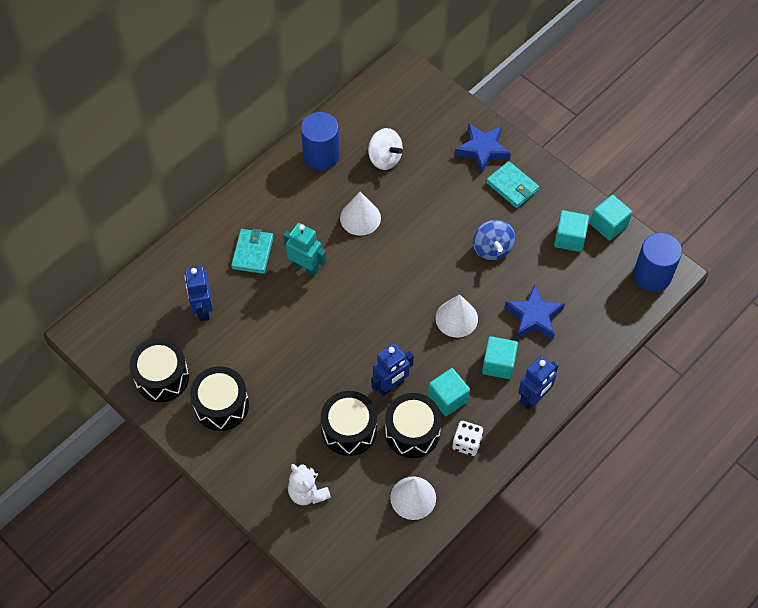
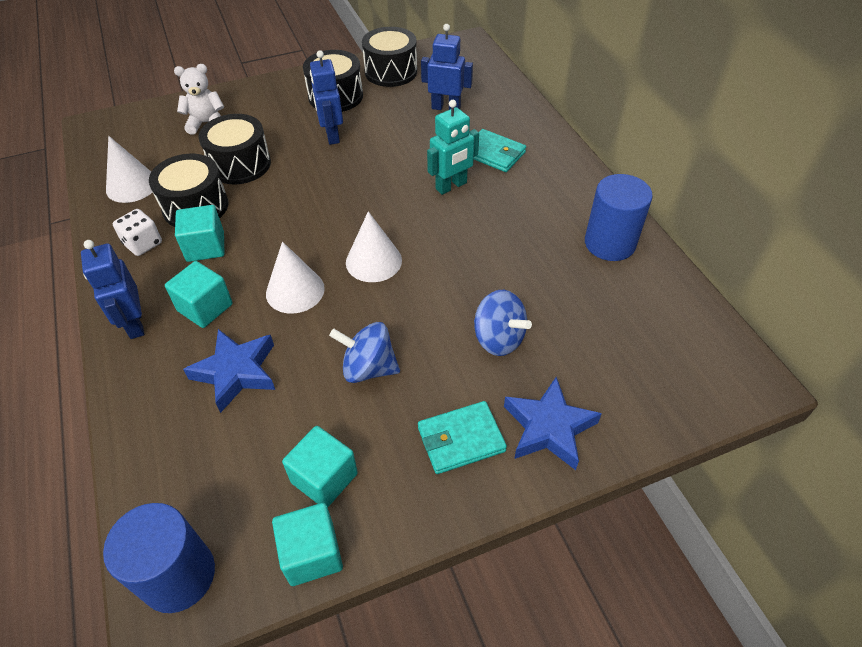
camera: 115 degrees right, 10 degrees down
white cone [340,192,381,236] -> white cone moved to [346,211,402,282]
white spinning top [368,128,403,170] -> none
blue robot [371,343,414,396] -> blue robot moved to [310,50,343,145]
none -> blue spinning top [474,290,532,356]

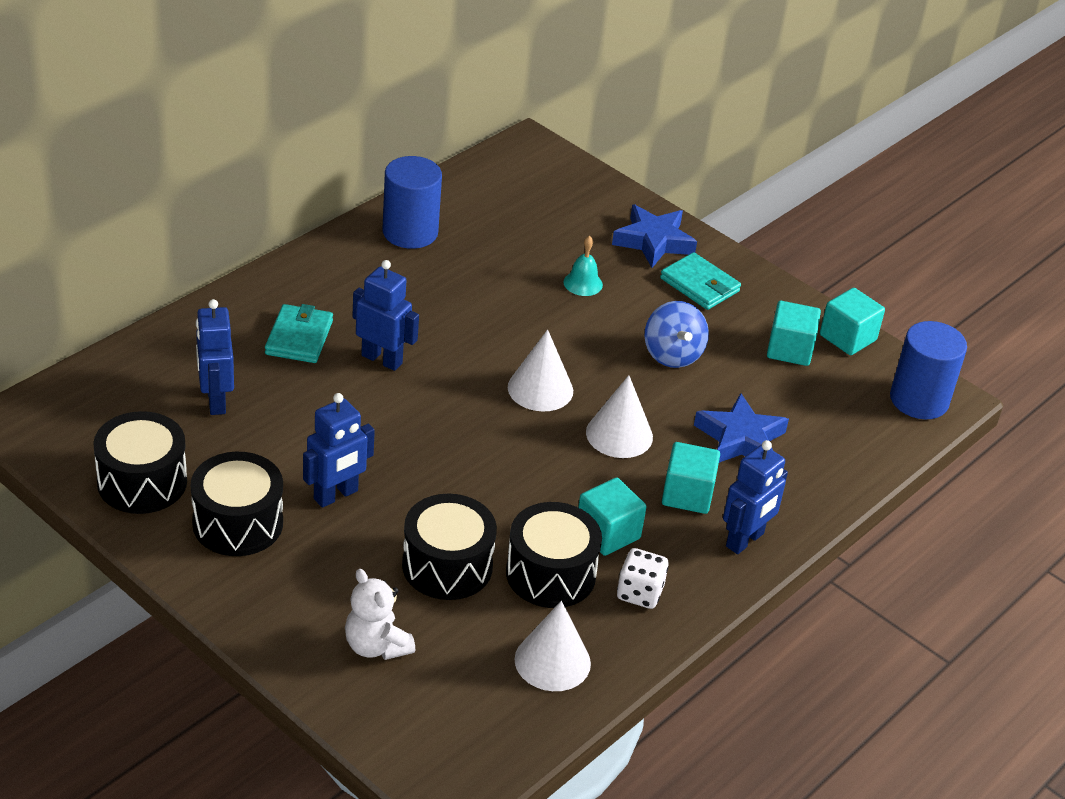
camera: 120 degrees left, 10 degrees down
turquoise robot [427,100,479,195] -> blue robot [352,260,419,371]
blue spinning top [474,290,532,356] -> turquoise bell [564,236,603,296]

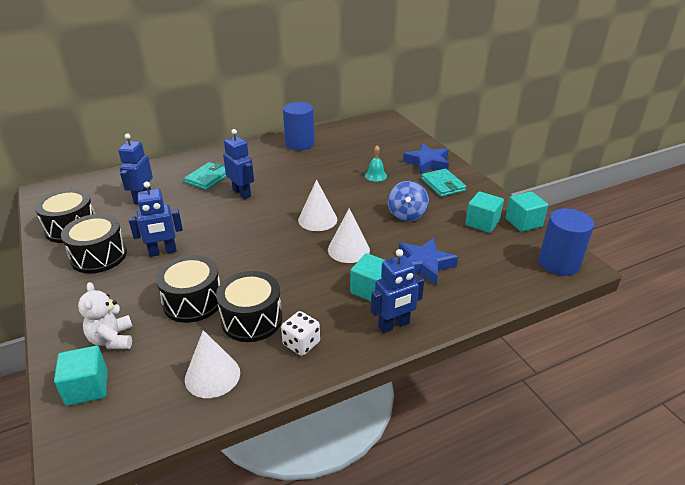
camera: 25 degrees right, 5 degrees down
turquoise cube [578,477,646,556] -> turquoise cube moved to [54,346,108,406]

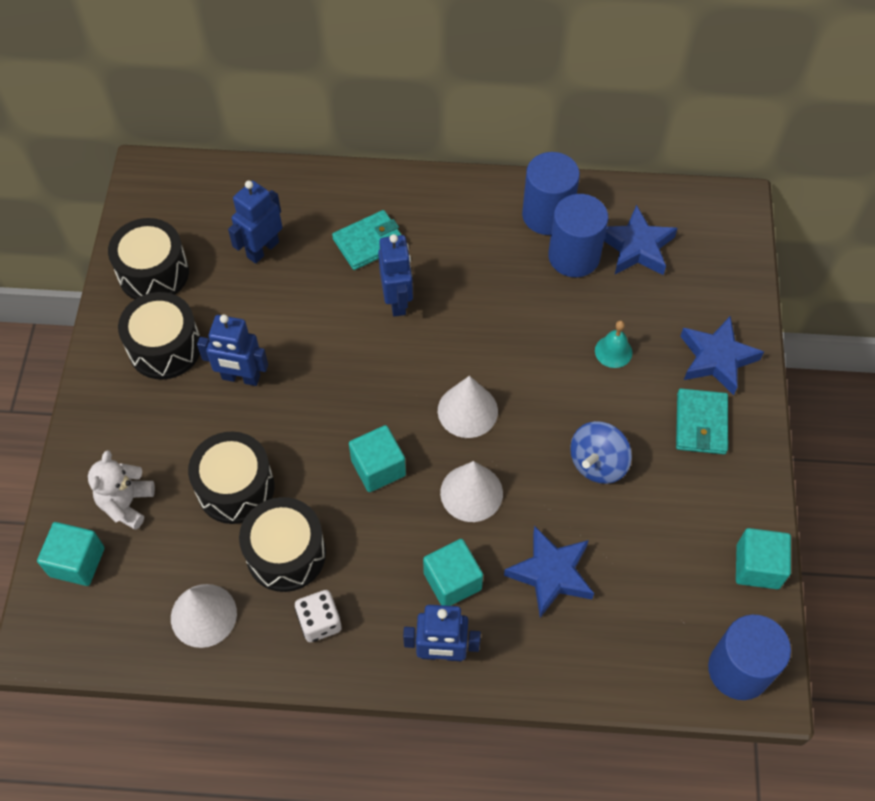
camera: 30 degrees right, 25 degrees up
turquoise cube [465,191,504,233] -> turquoise cube moved to [349,425,406,492]
none -> blue cylinder [548,194,608,277]
none -> blue star [604,205,678,275]

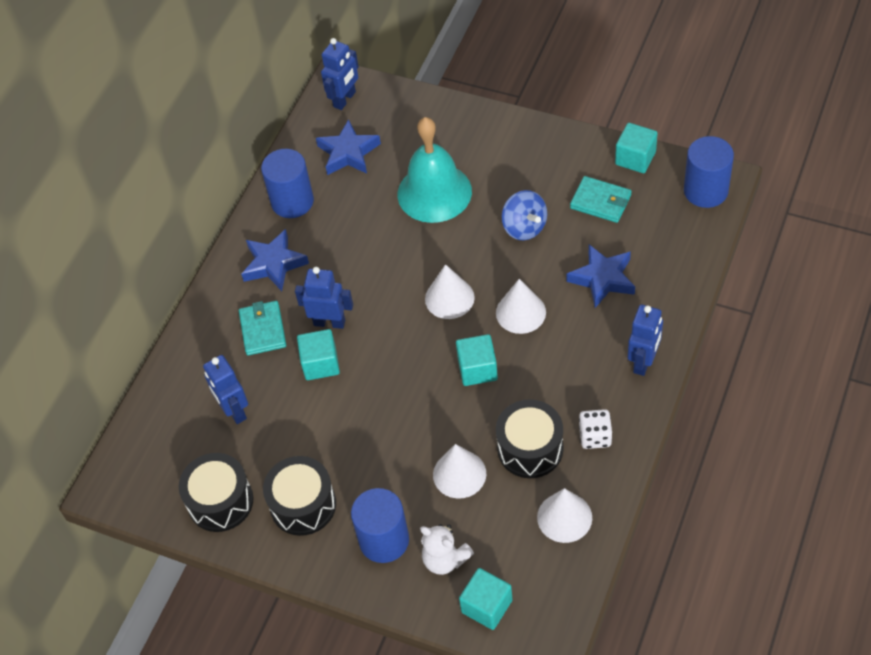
camera: 65 degrees left, 5 degrees down
black drum [188,431,274,524] -> white cone [433,444,486,499]
blue robot [197,315,268,386] -> blue robot moved to [321,38,359,110]
turquoise cube [423,539,483,606] -> turquoise cube moved to [297,329,340,380]
blue cylinder [548,194,608,277] -> blue cylinder moved to [351,488,409,563]
turquoise bell [595,321,632,368] -> turquoise bell [398,117,472,223], size x2.48
turquoise wallet [676,389,728,454] -> turquoise wallet moved to [570,176,632,223]
blue star [680,316,764,395] -> blue star moved to [241,229,309,291]

